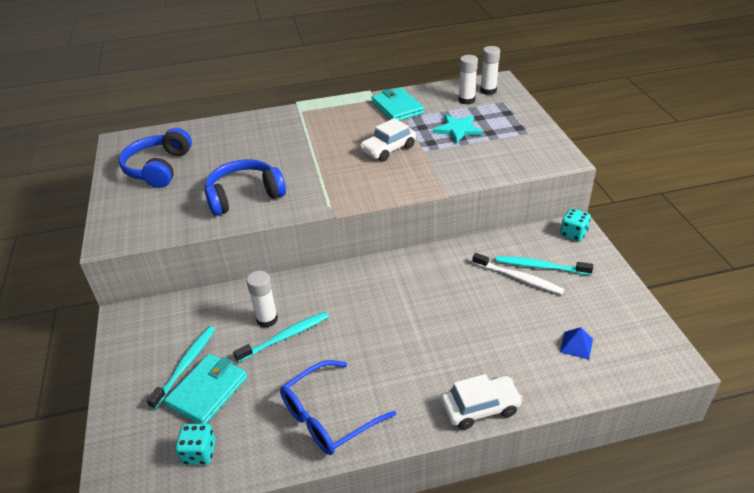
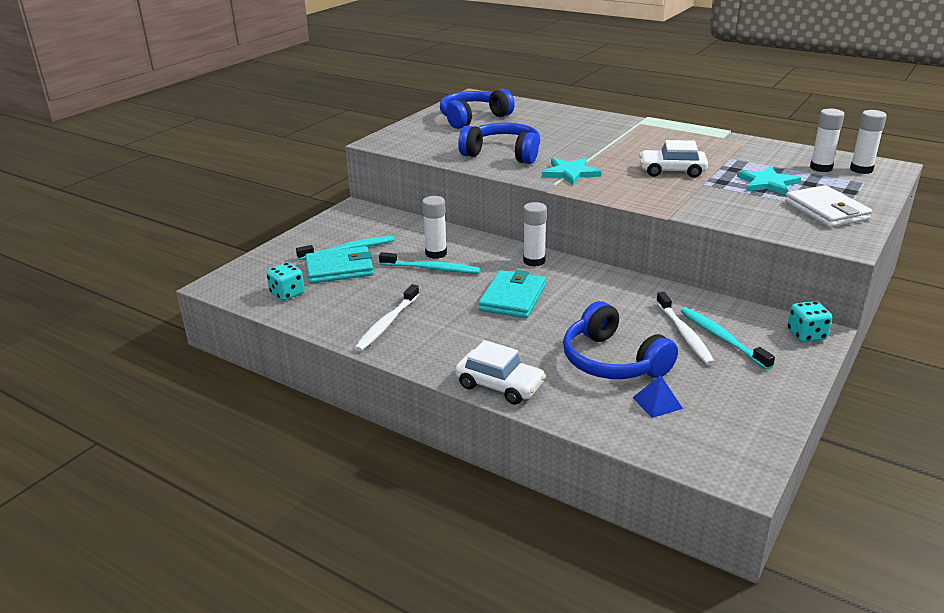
camera: 45 degrees right, 10 degrees down
blue glasses [280,360,396,455] -> white toothbrush [354,284,419,352]
turquoise wallet [371,88,424,121] -> turquoise wallet moved to [479,270,546,318]
none -> white glue stick [523,202,547,267]
none -> turquoise star [542,158,601,185]
none -> blue headphones [563,301,678,379]
none -> white wallet [785,185,872,228]

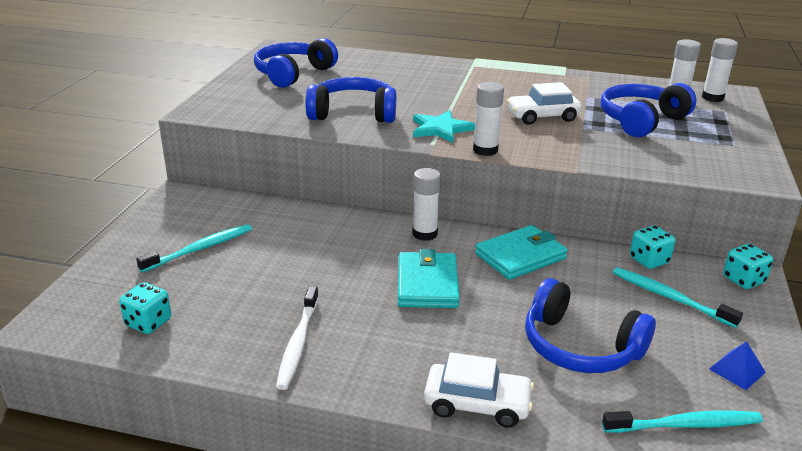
camera: 20 degrees left, 0 degrees up
turquoise wallet [305,246,374,283] -> turquoise wallet moved to [475,225,568,280]
turquoise toothbrush [379,252,481,274] -> turquoise toothbrush moved to [602,411,763,433]
white glue stick [422,196,447,259] -> white glue stick moved to [473,82,504,156]
blue pyramid [632,375,683,418] -> blue pyramid moved to [709,341,766,390]
white toothbrush [656,292,715,365] -> none
turquoise star [737,166,801,195] -> blue headphones [601,83,696,137]
white wallet [785,185,872,228] -> none
none -> turquoise dice [630,225,675,269]

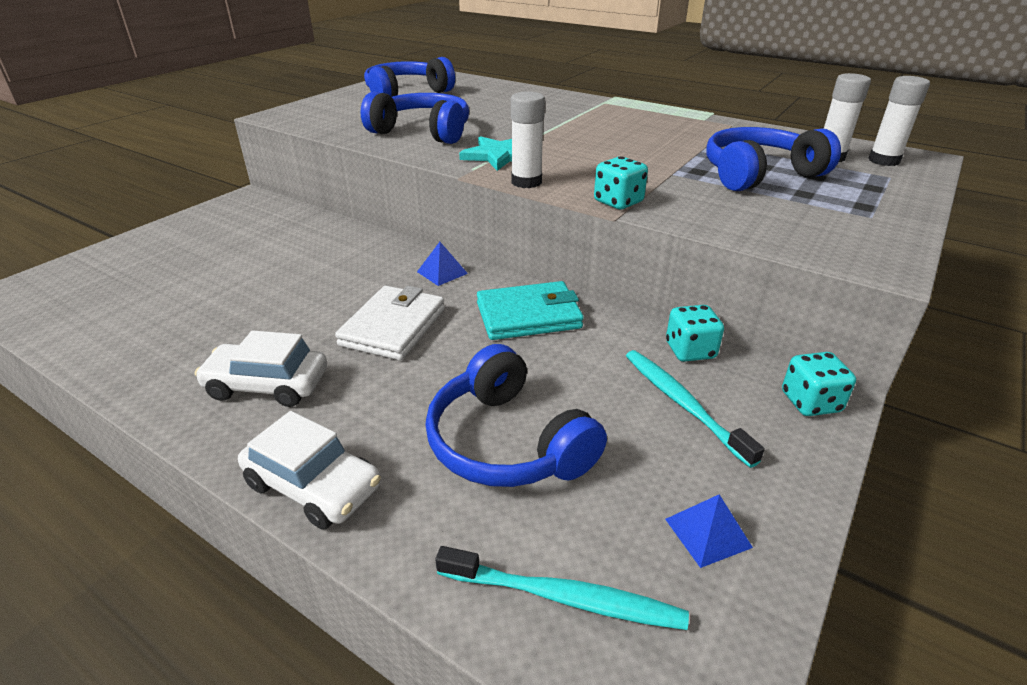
camera: 20 degrees right, 5 degrees up
turquoise dice [119,282,171,334] -> turquoise dice moved to [594,156,648,209]
turquoise toothbrush [136,224,252,272] -> none
white toothbrush [276,286,319,390] -> none
turquoise wallet [398,249,460,308] -> white wallet [335,286,445,360]
white glue stick [413,168,441,241] -> blue pyramid [417,242,468,286]
white car [506,82,582,125] -> white car moved to [195,330,327,407]

